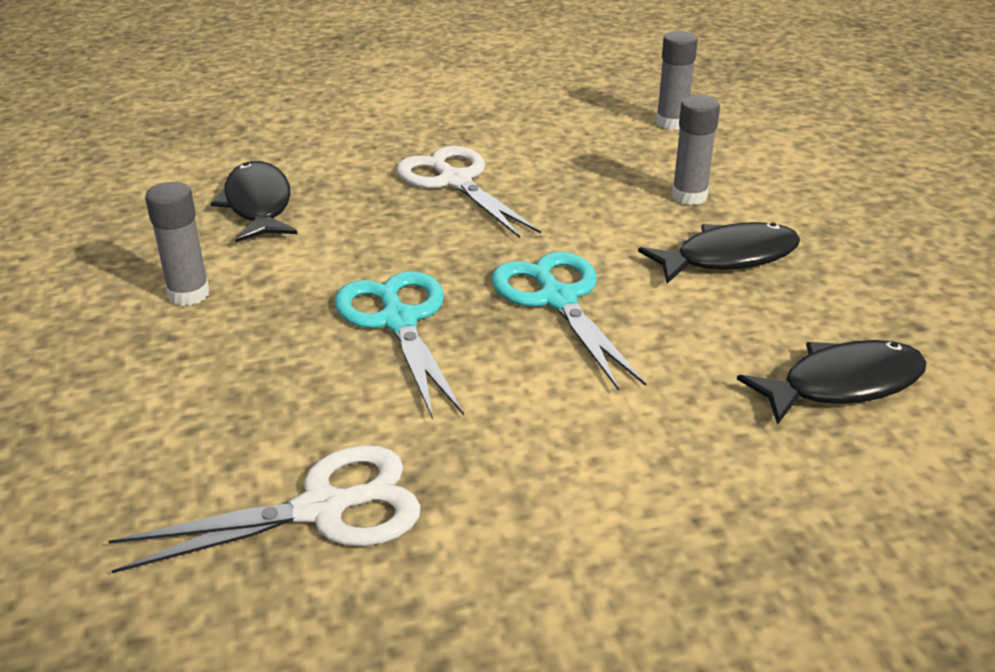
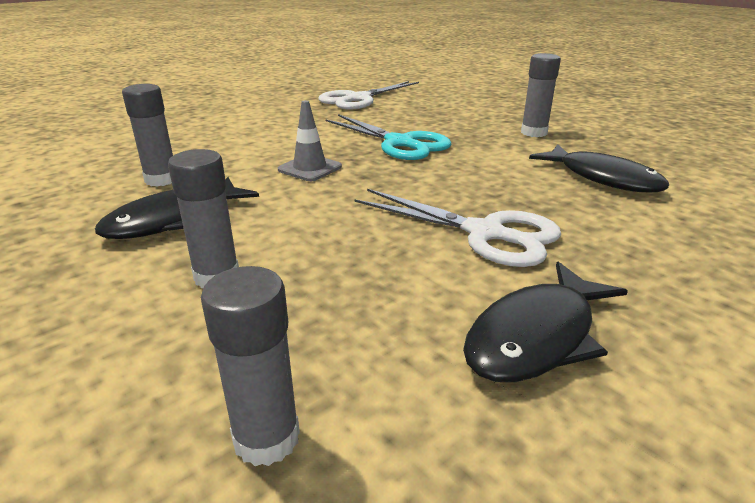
camera: 155 degrees right, 5 degrees down
turquoise scissors [492,252,646,391] -> grey traffic cone [278,100,342,181]
black fish [737,340,927,425] -> black fish moved to [463,262,628,382]
none -> grey glue stick [122,84,173,187]

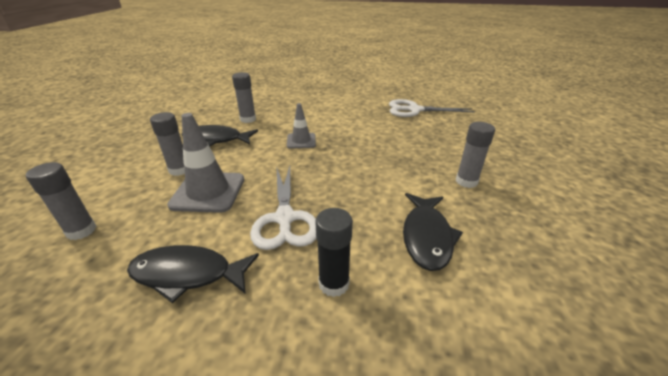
camera: 50 degrees right, 5 degrees up
turquoise scissors [325,114,451,160] -> none
none -> grey traffic cone [167,113,244,213]
none -> black glue stick [315,208,353,297]

